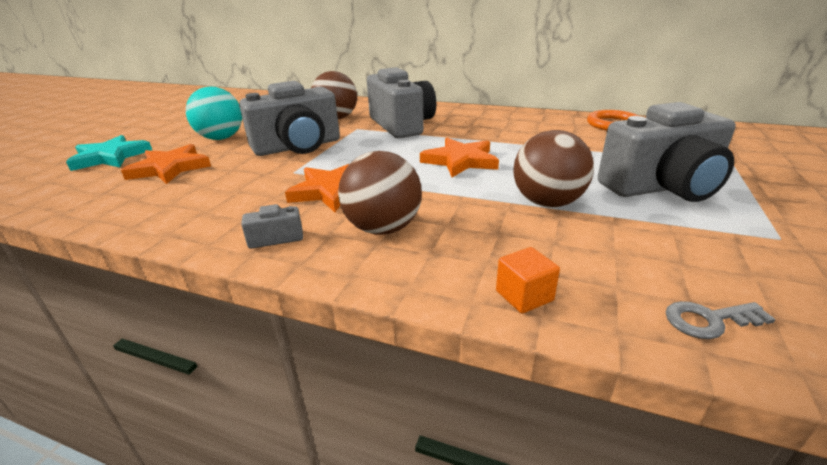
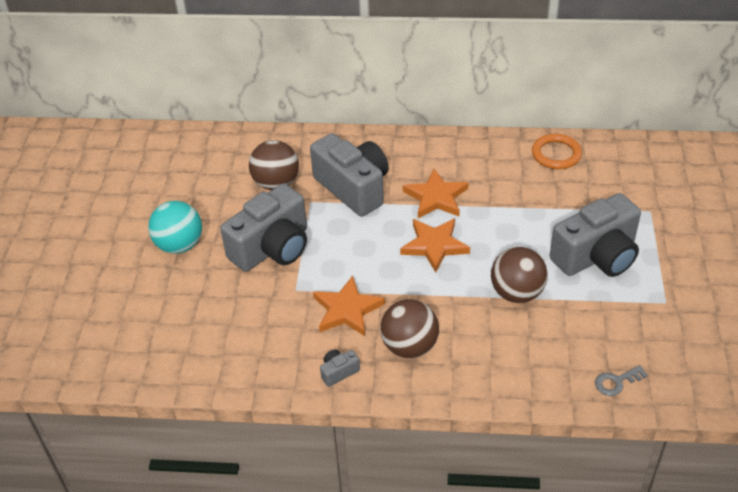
camera: 15 degrees left, 15 degrees up
turquoise star [66,135,153,171] -> none
orange star [121,144,211,184] -> orange star moved to [403,169,468,218]
orange cube [496,247,560,314] -> none

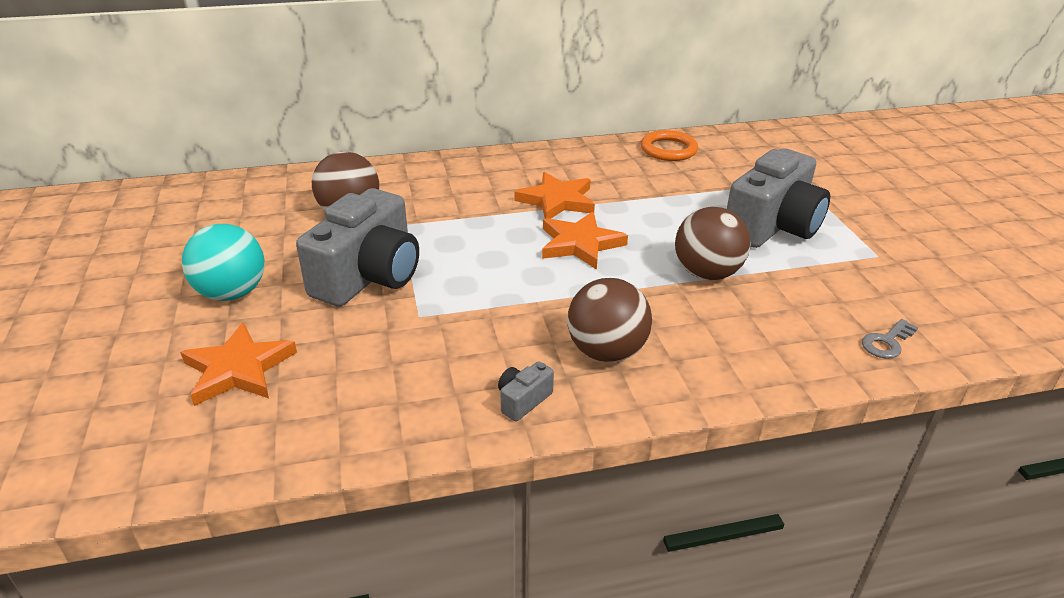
camera: 20 degrees left, 10 degrees down
grey camera [310,133,389,217] -> none
orange star [313,276,385,336] -> orange star moved to [180,322,297,406]

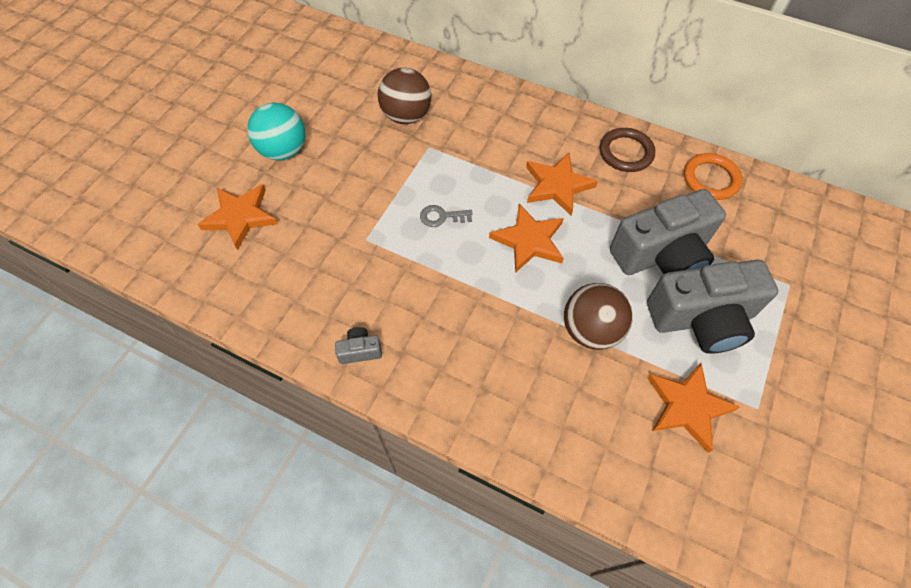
camera: 40 degrees right, 25 degrees up
grey camera [296,188,419,307] -> grey camera moved to [610,189,726,275]
brown ball [568,278,652,362] -> none
grey key [862,319,919,359] -> grey key moved to [420,205,473,227]
none -> brown ring [600,128,655,172]
none -> orange star [647,363,740,453]

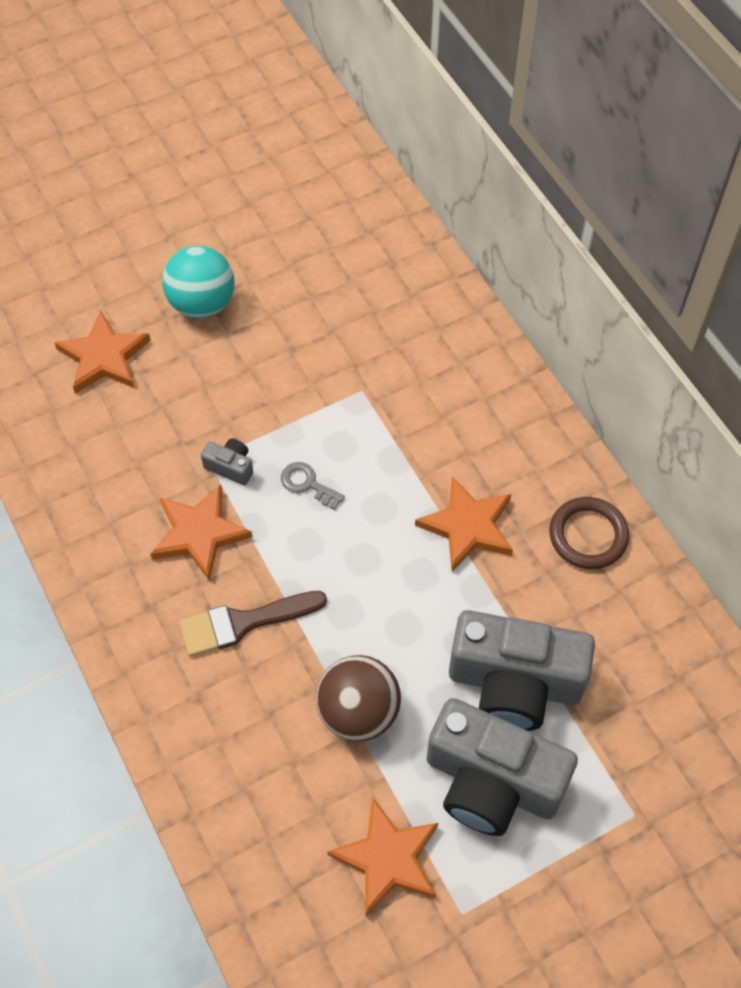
camera: 35 degrees right, 0 degrees up
grey camera [335,327,382,364] -> grey camera moved to [201,438,253,485]
brown ball [378,68,431,124] -> none
orange star [489,204,564,273] -> orange star moved to [150,485,253,581]
orange ring [684,153,743,200] -> none
none -> brown brush [179,591,327,656]

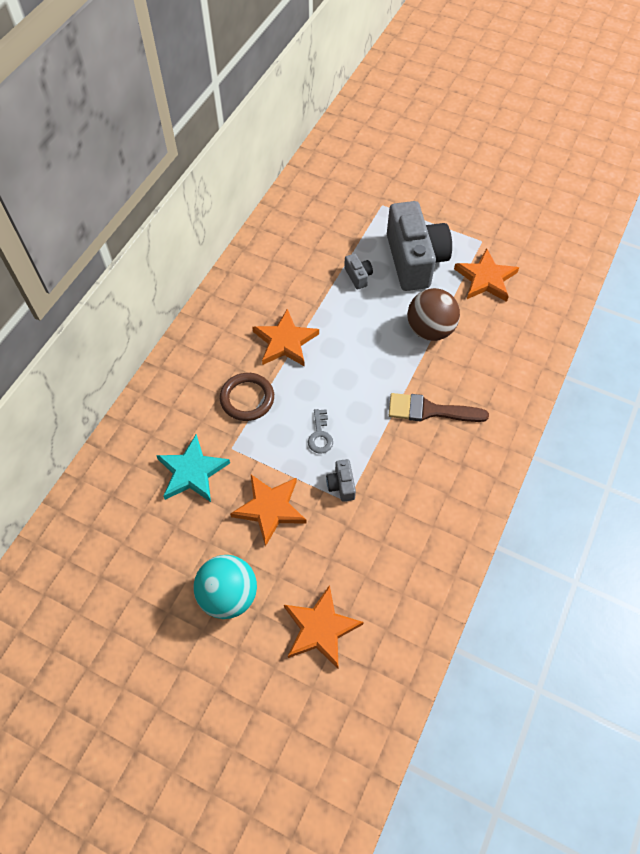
camera: 125 degrees left, 0 degrees up
orange star [150,485,253,581] -> orange star moved to [230,475,307,547]
brown brush [179,591,327,656] -> brown brush turned 150 degrees clockwise [389,393,489,422]
grey camera [449,610,595,731] -> grey camera [344,253,373,290], size x0.40
brown ring [549,497,629,569] -> brown ring moved to [220,373,274,421]
none -> turquoise star [156,434,230,502]

